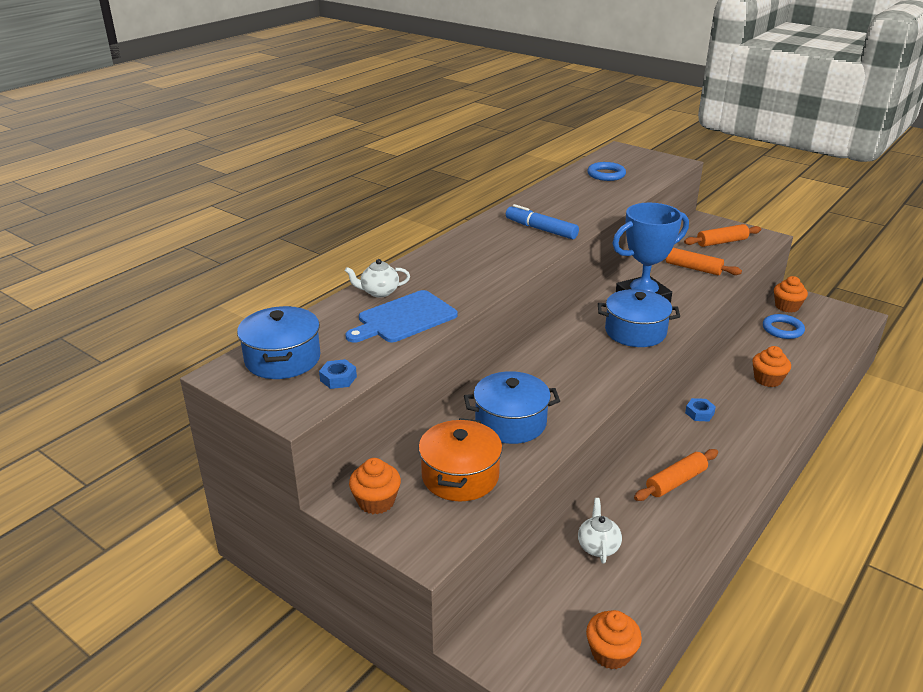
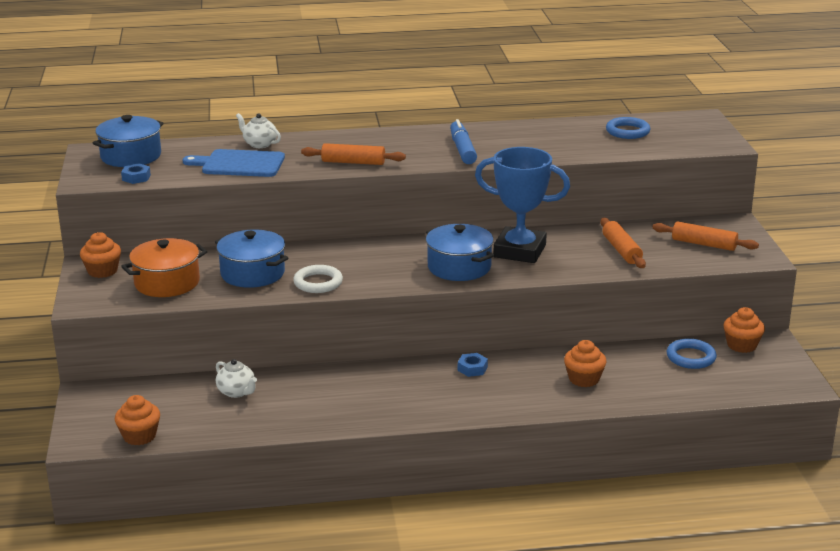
camera: 45 degrees right, 5 degrees down
white teapot [578,498,622,564] -> white teapot turned 90 degrees clockwise [216,359,257,398]
orange rolling pin [634,449,718,501] -> orange rolling pin moved to [301,143,406,165]
none -> white ring [293,265,343,293]

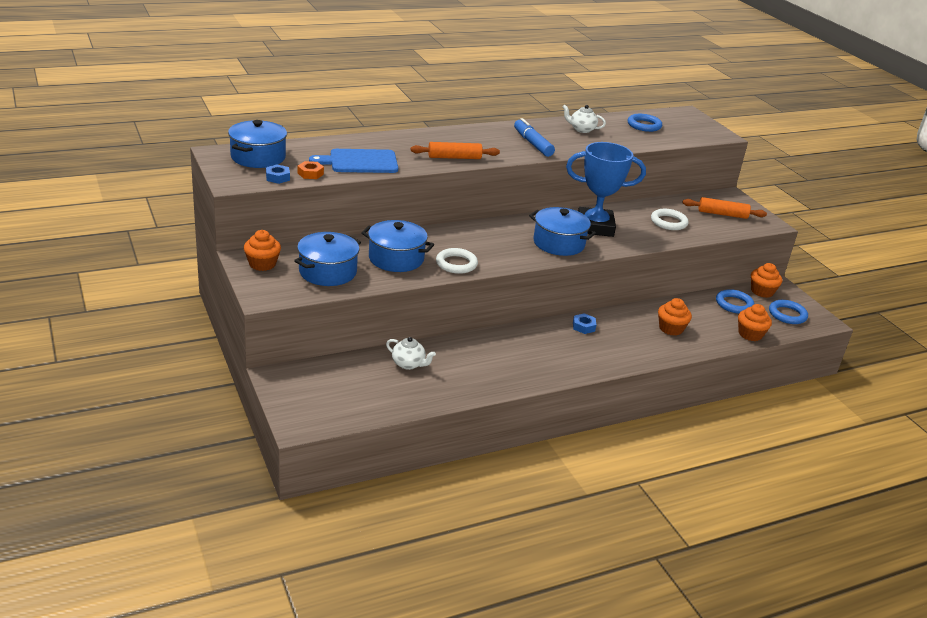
camera: 20 degrees left, 5 degrees up
orange cupcake [115,395,160,445] -> orange cupcake moved to [738,304,772,341]
orange pot [121,238,207,297] -> blue pot [294,232,361,286]
white teapot [236,113,281,148] -> white teapot moved to [563,105,606,133]
orange rolling pin [600,218,646,268] -> white ring [651,209,688,230]
none -> orange nut [298,161,324,179]
none -> blue ring [769,300,808,324]

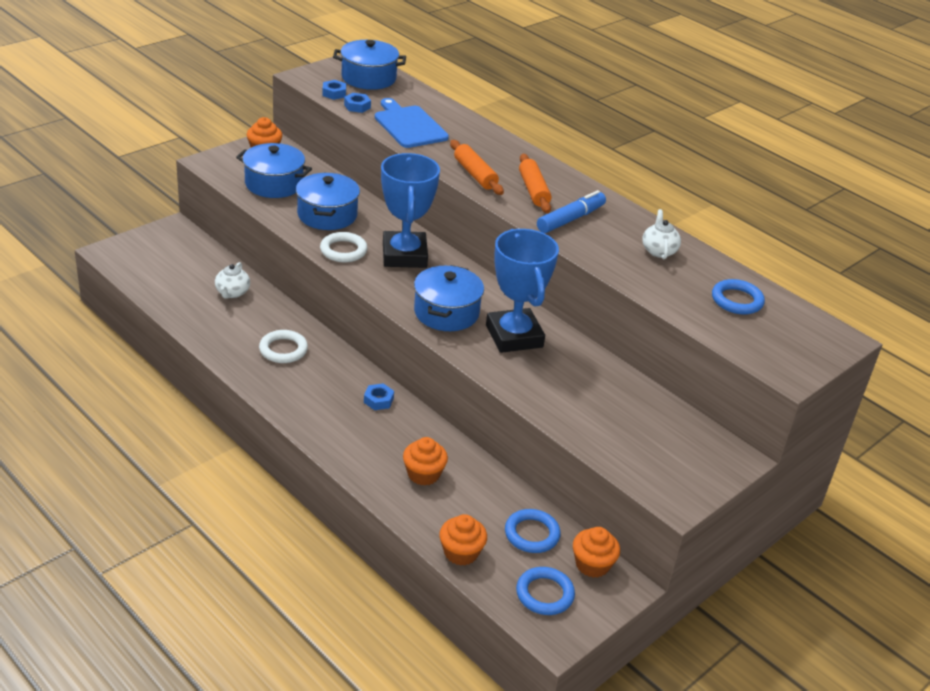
camera: 70 degrees right, 5 degrees up
orange nut [298,161,324,179] -> blue nut [344,93,371,113]
white ring [651,209,688,230] -> white ring moved to [259,330,308,363]
orange rolling pin [683,197,767,219] -> orange rolling pin moved to [519,154,551,213]
none -> blue trophy [381,153,440,268]

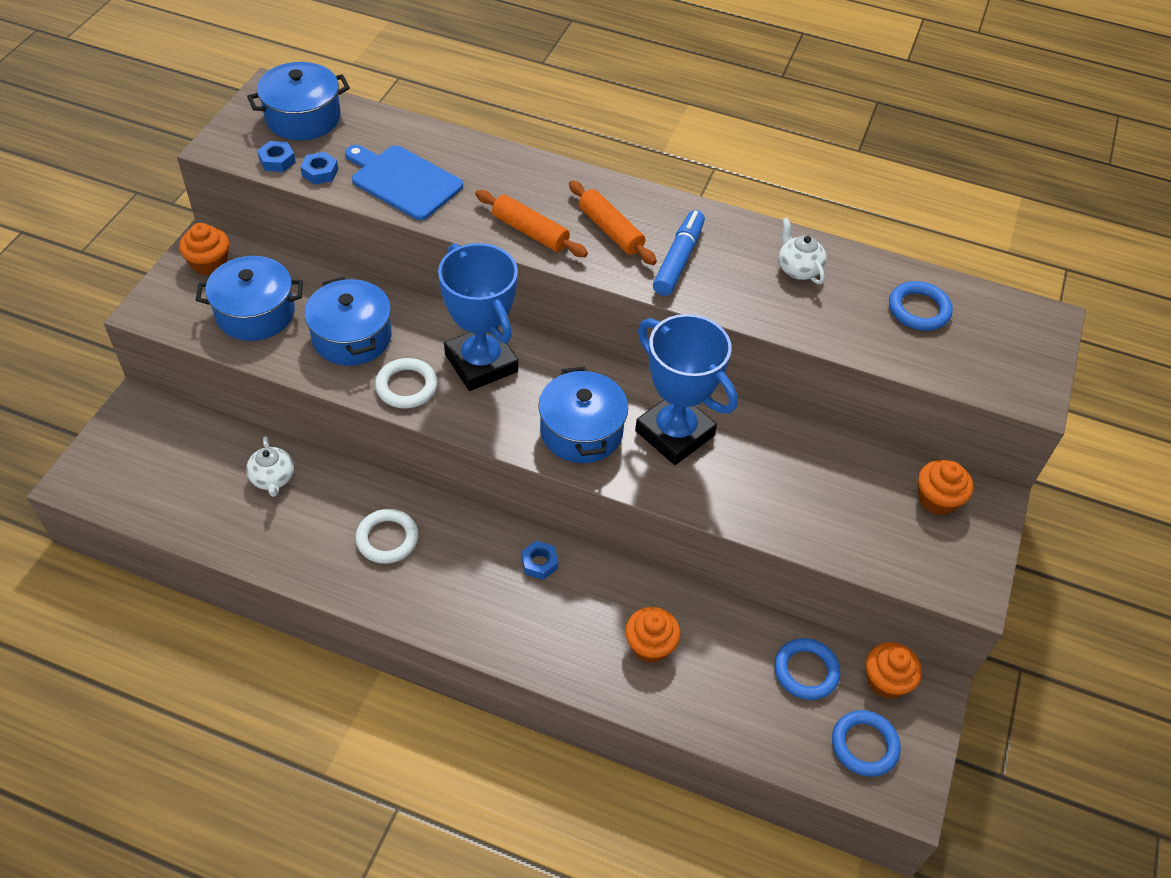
camera: 25 degrees left, 15 degrees up
orange cupcake [439,514,487,566] -> orange cupcake moved to [918,460,973,515]

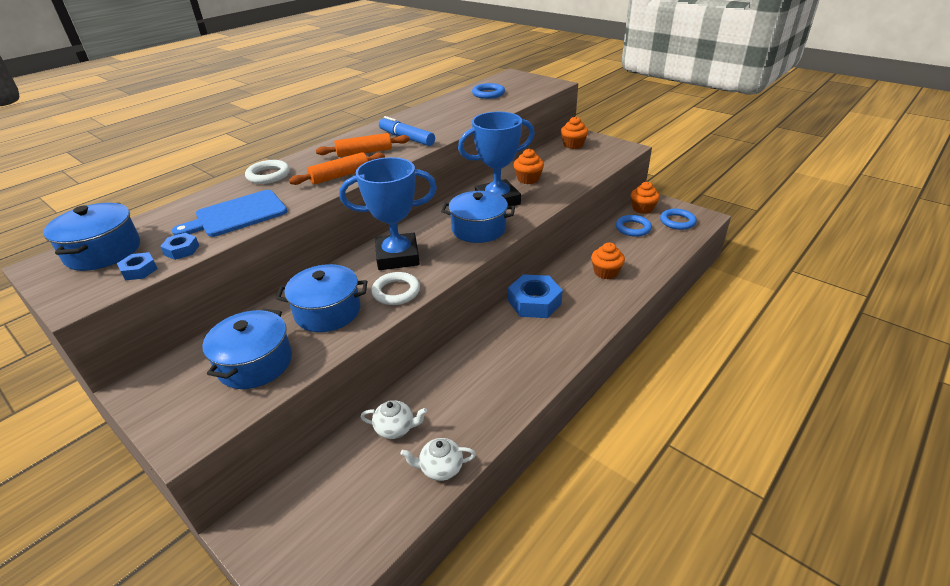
camera: 65 degrees left, 15 degrees down
orange cupcake [179,223,229,275] -> orange cupcake moved to [513,149,544,184]
white ring [355,509,418,564] -> white ring moved to [245,160,290,184]
blue nut [521,541,558,580] -> blue nut [508,274,563,318], size x2.07
white teapot [779,218,827,284] -> white teapot moved to [400,438,476,481]

